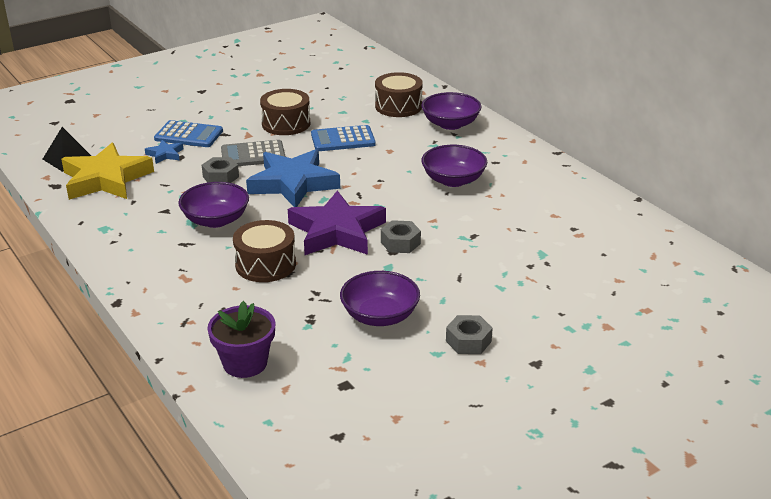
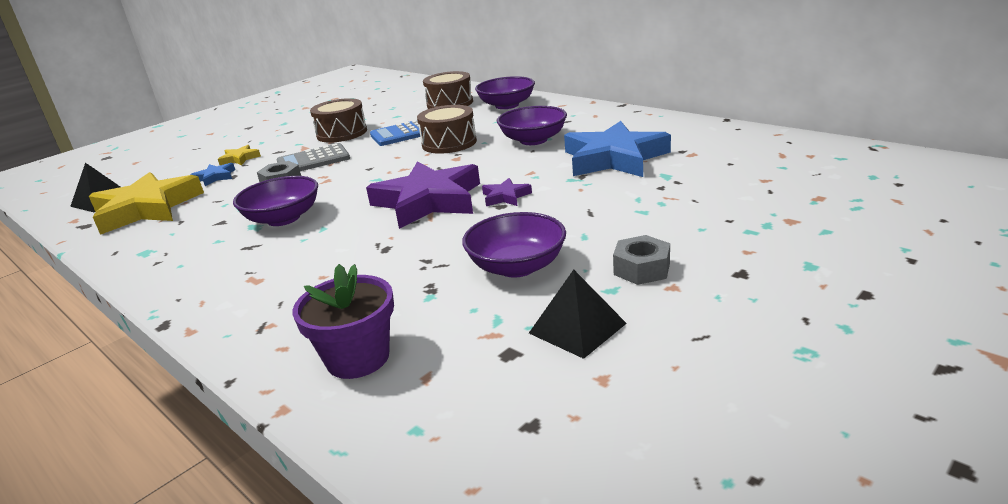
camera: 10 degrees left, 5 degrees down
blue calculator [154,120,223,147] -> yellow star [218,145,261,165]
brown drum [233,220,296,282] -> brown drum moved to [417,105,477,154]
blue star [246,149,340,207] -> blue star moved to [564,121,671,177]
grey nut [381,220,421,253] -> purple star [482,178,532,206]
none -> black pyramid [529,270,627,359]

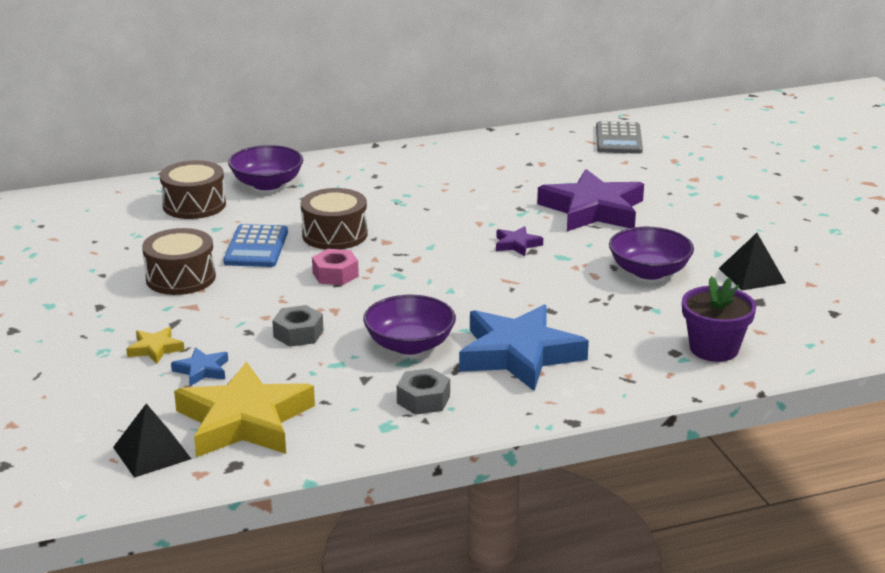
camera: 65 degrees left, 0 degrees up
grey calculator [277,143,350,171] -> grey calculator moved to [596,121,643,154]
purple star [366,161,480,229] -> purple star moved to [537,169,644,231]
purple bowl [497,106,567,145] -> none
blue star [564,121,671,177] -> blue star moved to [459,304,589,391]
grey nut [613,235,670,285] -> grey nut moved to [397,368,450,415]
none -> pink nut [312,249,359,285]

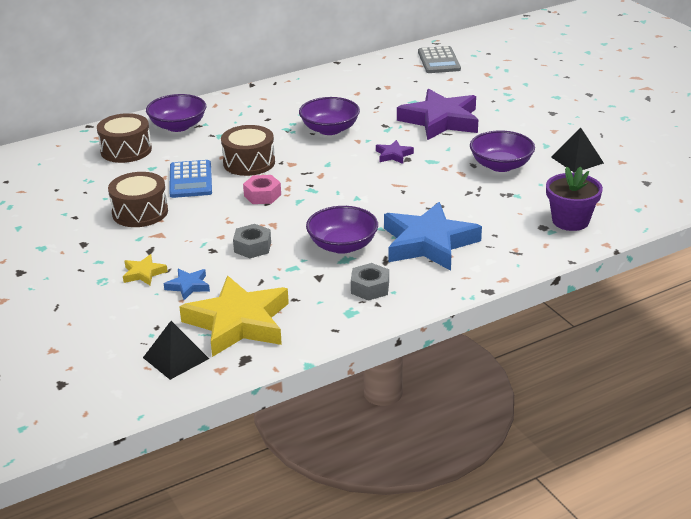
camera: 10 degrees left, 5 degrees up
none -> purple bowl [299,97,360,135]

